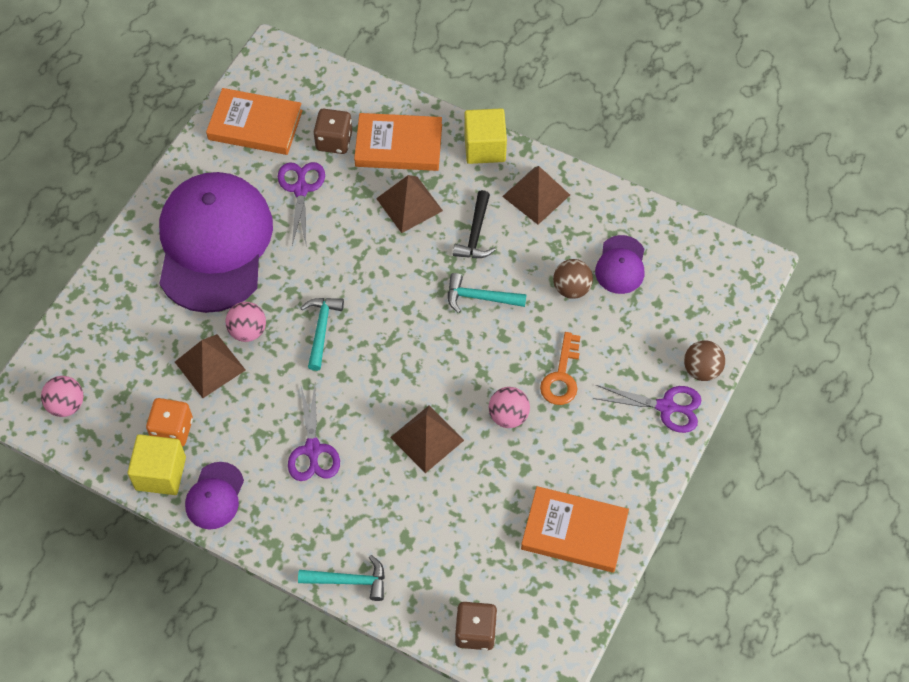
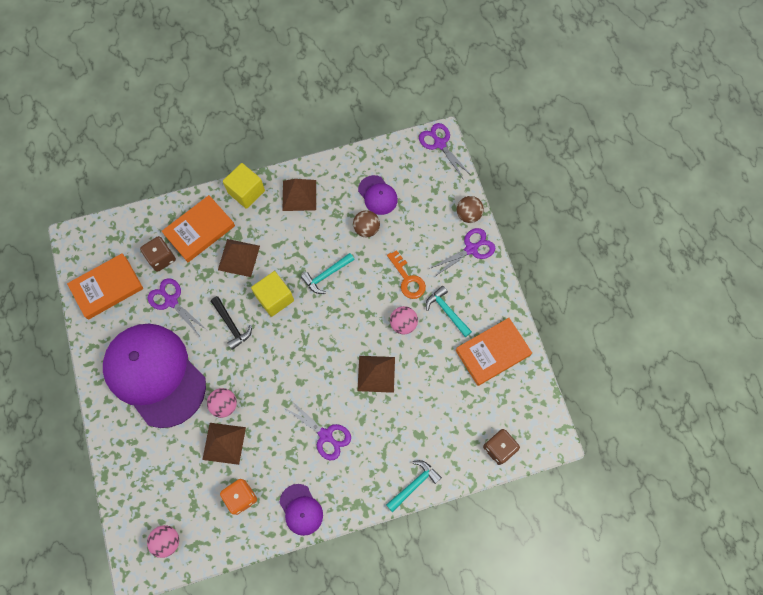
camera: 45 degrees left, 10 degrees up
yellow cube [127,434,186,495] -> yellow cube moved to [251,271,294,317]
turquoise hammer [301,298,344,371] -> turquoise hammer moved to [426,286,472,337]
black hammer [453,190,496,258] -> black hammer moved to [211,296,252,350]
none -> purple scissors [419,123,471,180]

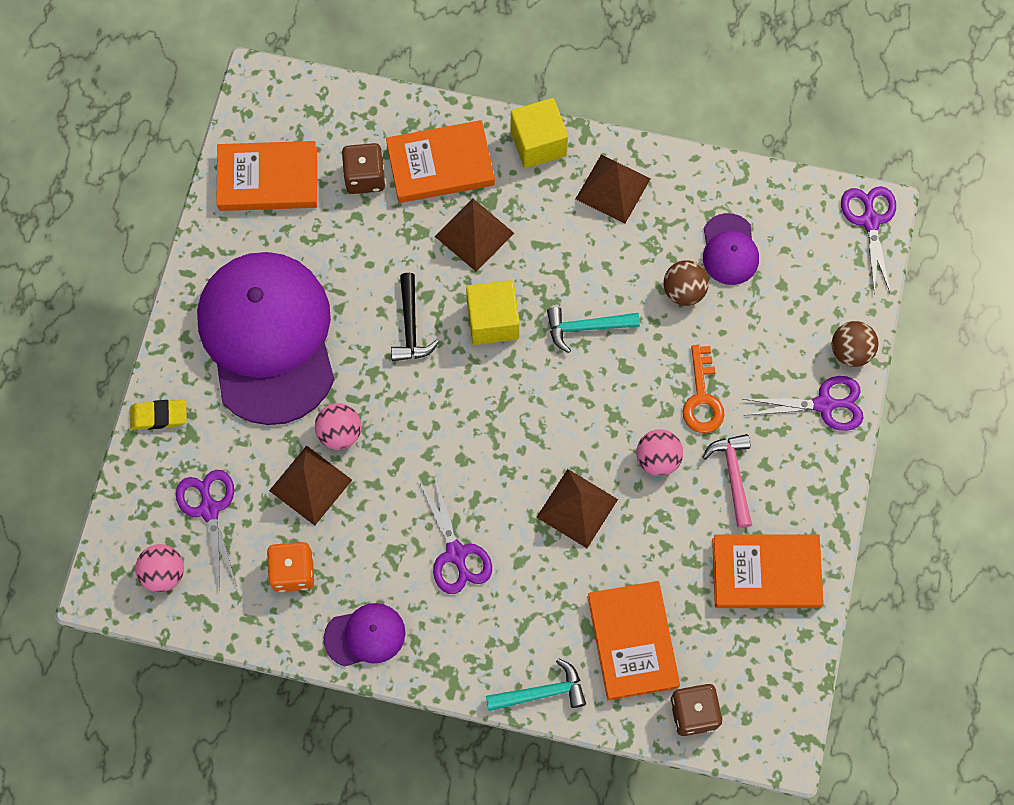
camera: 30 degrees right, 0 degrees up
purple scissors [148,278,207,337] -> purple scissors moved to [176,470,237,590]
purple cap [279,484,323,536] -> purple cap turned 105 degrees counterclockwise [323,603,405,667]
turquoise hammer [426,286,472,337] -> pink hammer [703,434,752,528]
none -> yellow eraser [130,400,187,430]
none -> orange book [588,581,680,701]

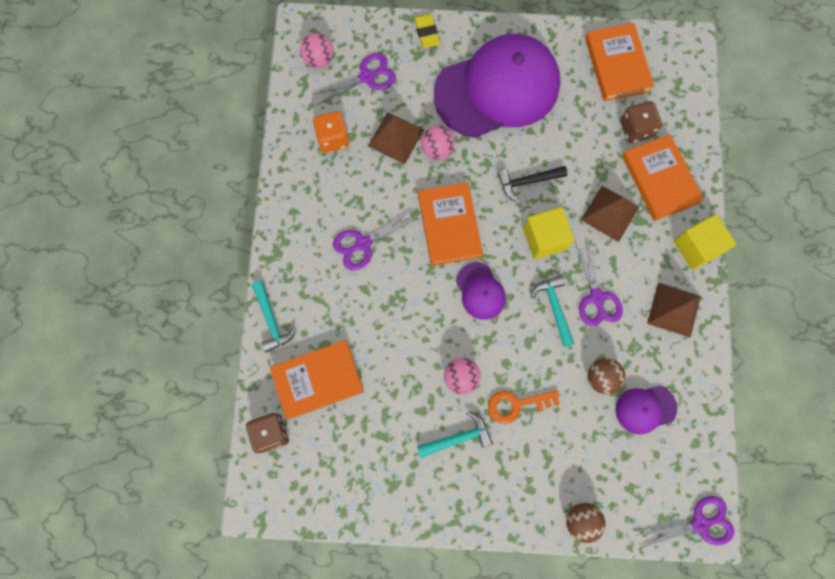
camera: 80 degrees right, 5 degrees up
purple cap [323,603,405,667] -> purple cap moved to [456,263,506,320]
brown pyramid [537,469,618,548] -> none
pink hammer [703,434,752,528] -> turquoise hammer [417,411,493,458]
orange book [712,534,824,608] -> orange book moved to [418,182,483,266]
purple scissors [743,376,864,431] -> purple scissors moved to [574,240,623,327]

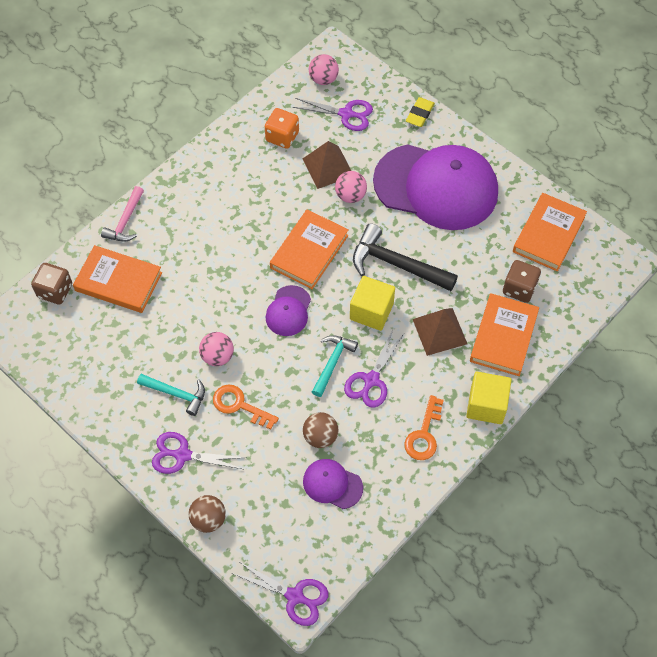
camera: 40 degrees right, 15 degrees down
turquoise hammer [252,281,296,353] -> pink hammer [101,186,144,242]
purple scissors [333,209,418,271] -> purple scissors moved to [152,432,246,474]
black hammer [497,166,568,202] -> black hammer [353,223,458,291], size x1.62
brown pyramid [647,283,701,338] -> orange key [404,395,444,460]

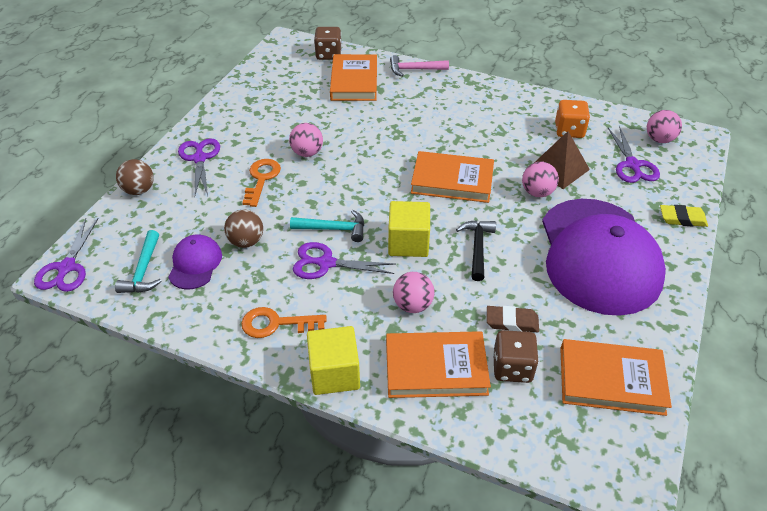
camera: 70 degrees right, 15 degrees down
turquoise hammer [137,374,205,416] -> turquoise hammer moved to [115,230,161,293]
purple cap [266,285,311,336] -> none
black hammer [353,223,458,291] -> black hammer [456,220,496,281], size x0.62
brown pyramid [413,308,467,356] -> pink ball [393,272,435,313]
none -> brown eraser [487,306,539,332]

